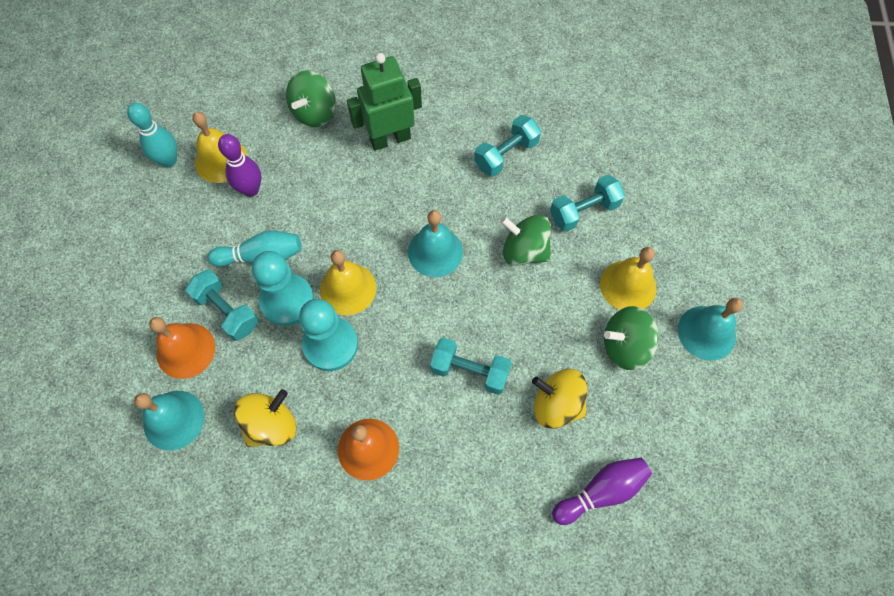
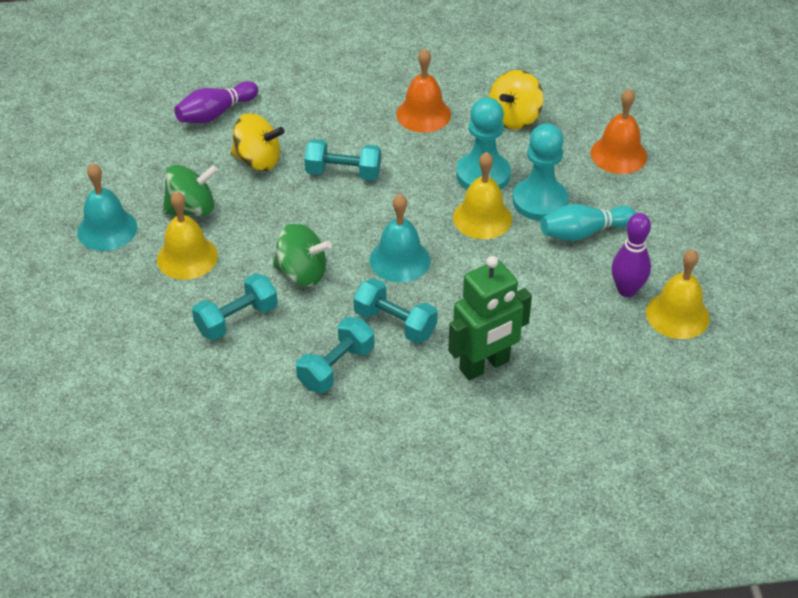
camera: 170 degrees right, 20 degrees down
turquoise bowling pin [127,103,177,167] -> none
turquoise bell [134,391,205,451] -> none
turquoise dumbbell [185,270,259,341] -> turquoise dumbbell moved to [353,278,438,344]
green spinning top [286,71,336,127] -> none

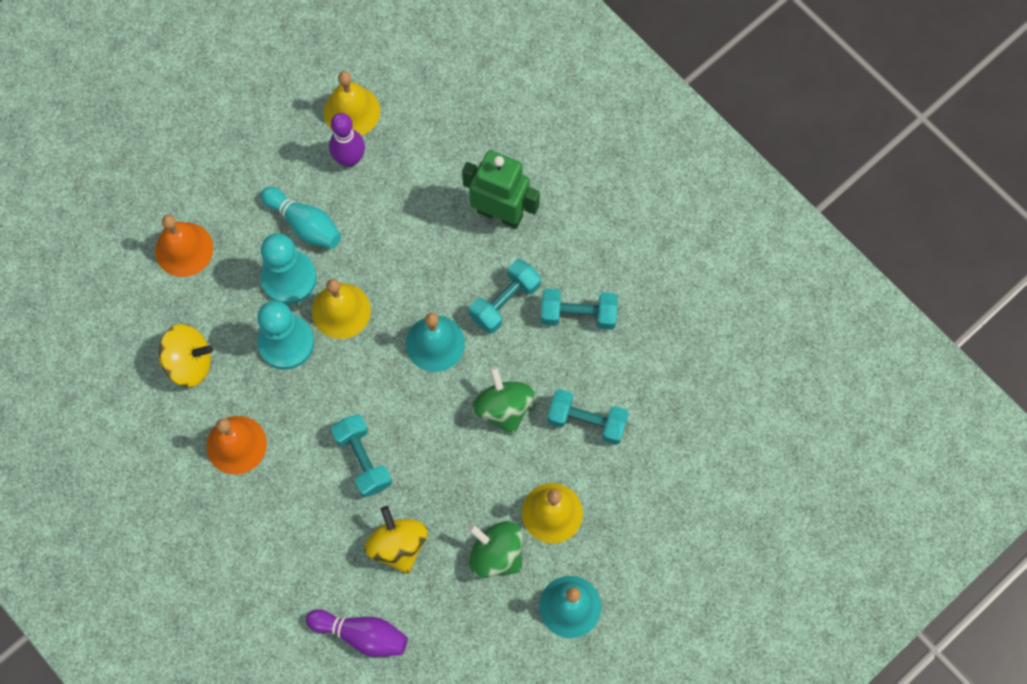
camera: 125 degrees left, 25 degrees up
turquoise dumbbell [353,278,438,344] -> turquoise dumbbell turned 45 degrees clockwise [469,259,541,334]

